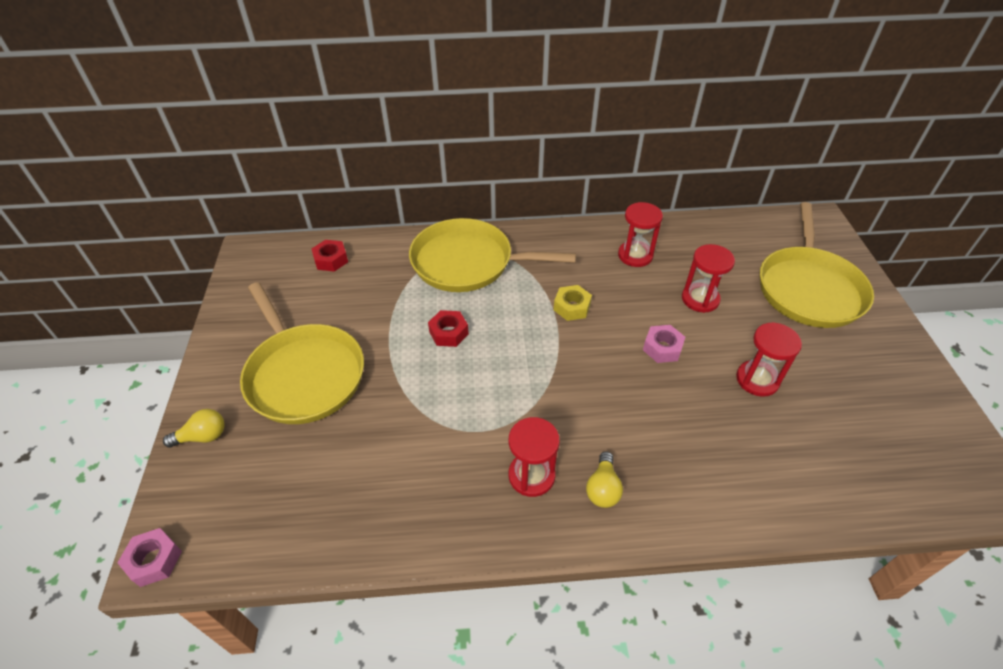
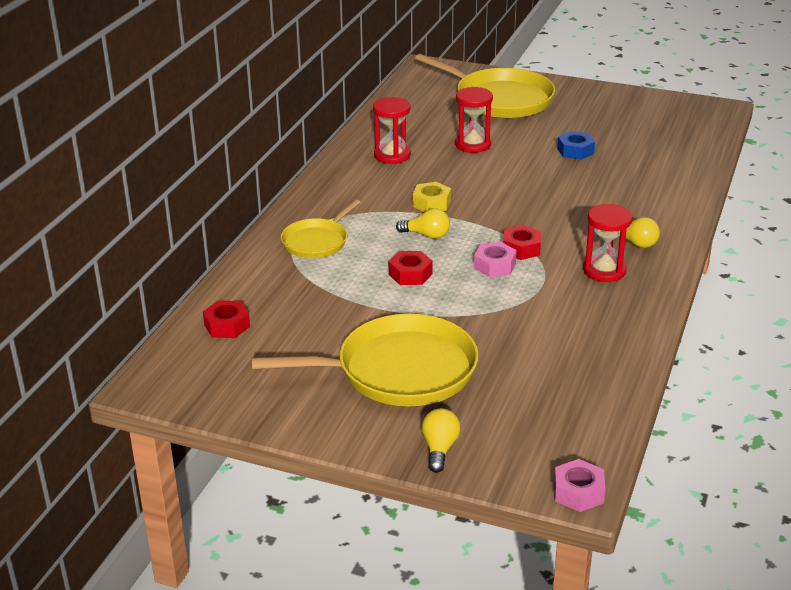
camera: 65 degrees left, 15 degrees down
yellow pan [409,218,576,292] -> yellow pan [281,199,360,258], size x0.56
pink nut [643,325,685,363] -> pink nut moved to [474,242,517,277]
red hourglass [736,322,802,397] -> blue nut [557,131,595,160]
none -> yellow light bulb [396,208,450,239]
none -> red nut [503,225,541,260]

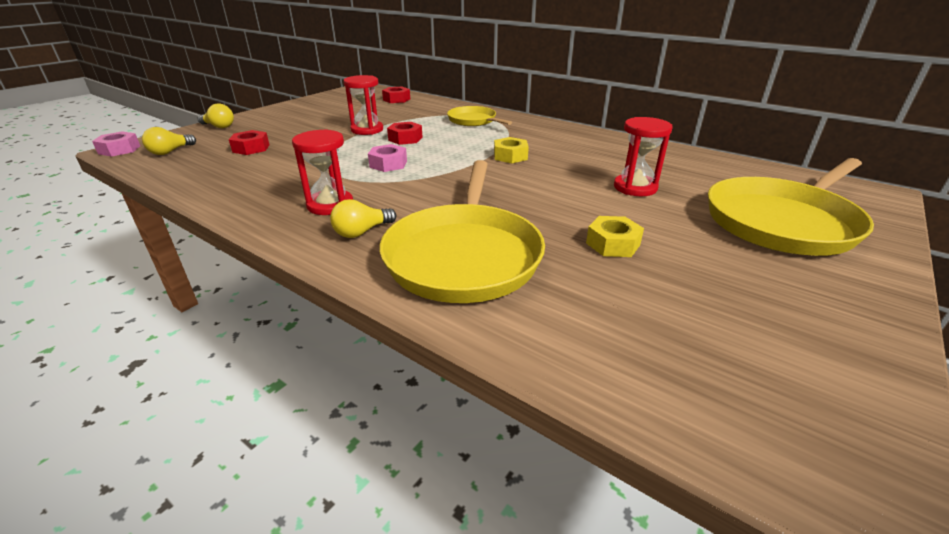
camera: 105 degrees right, 0 degrees up
yellow pan [251,313,478,406] -> yellow pan moved to [380,160,545,303]
red hourglass [373,97,411,164] -> red hourglass moved to [343,75,383,135]
yellow light bulb [396,208,450,239] -> yellow light bulb moved to [142,127,196,155]
red nut [503,225,541,260] -> red nut moved to [229,130,269,155]
blue nut [557,131,595,160] -> yellow nut [586,216,644,257]

